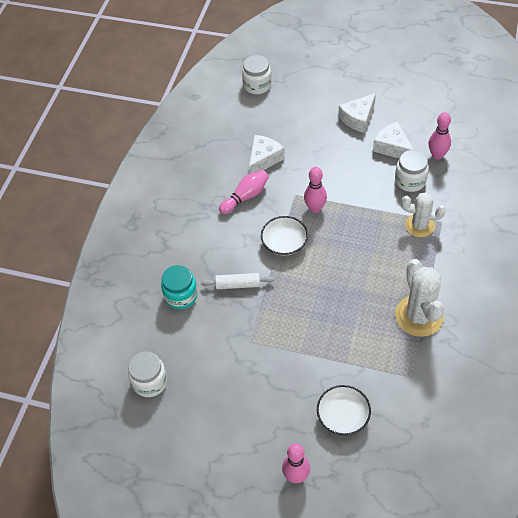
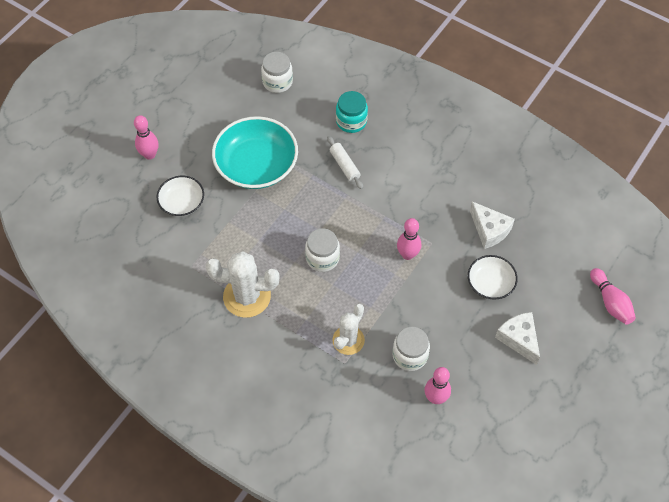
camera: 105 degrees right, 5 degrees up
white rolling pin [201,273,275,289] -> white rolling pin turned 45 degrees counterclockwise [327,136,363,189]
pink bowling pin [219,170,269,214] -> pink bowling pin moved to [590,268,636,325]
white jar [242,55,272,94] -> white jar moved to [305,228,340,272]
white bowl [261,216,308,256] -> white bowl moved to [468,255,518,300]
white cheese [373,122,414,159] -> none
none -> turquoise bowl [212,116,298,189]

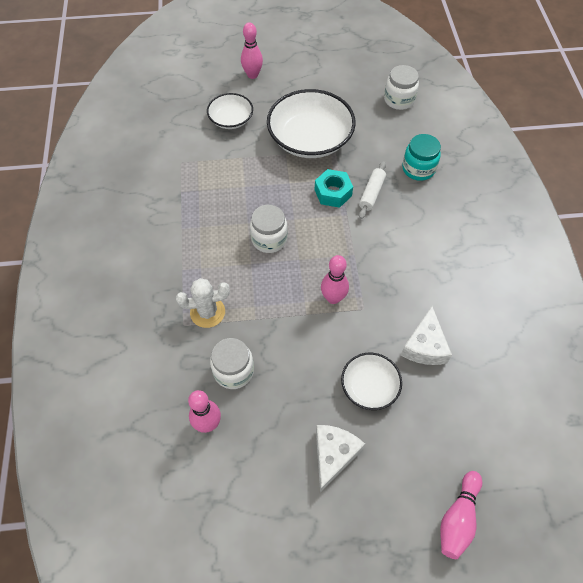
camera: 50 degrees right, 0 degrees up
white cactus [205,251,280,318] -> none
turquoise bowl [212,116,298,189] -> white bowl [267,89,356,158]
none -> turquoise nut [315,169,353,208]

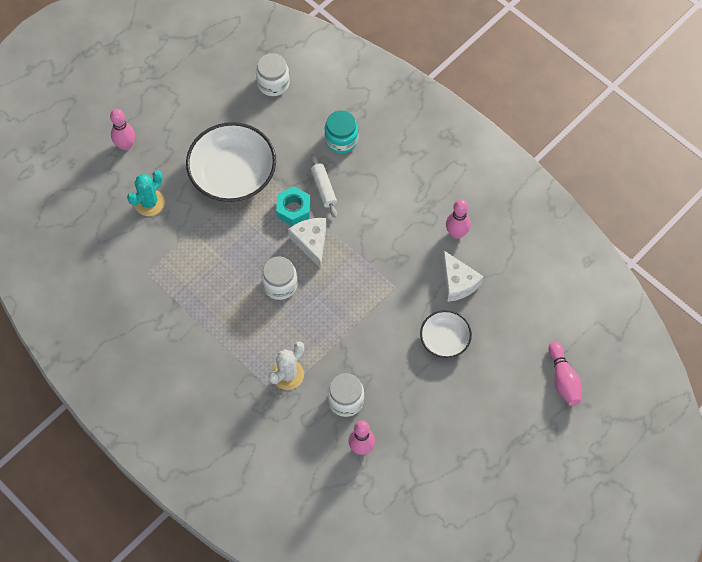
camera: 40 degrees left, 5 degrees up
white bowl [207,93,253,129] -> turquoise cactus [127,171,165,216]
white cheese [316,425,365,493] -> white cheese moved to [288,218,326,269]
pink bowling pin [321,255,349,304] -> pink bowling pin moved to [446,199,471,239]

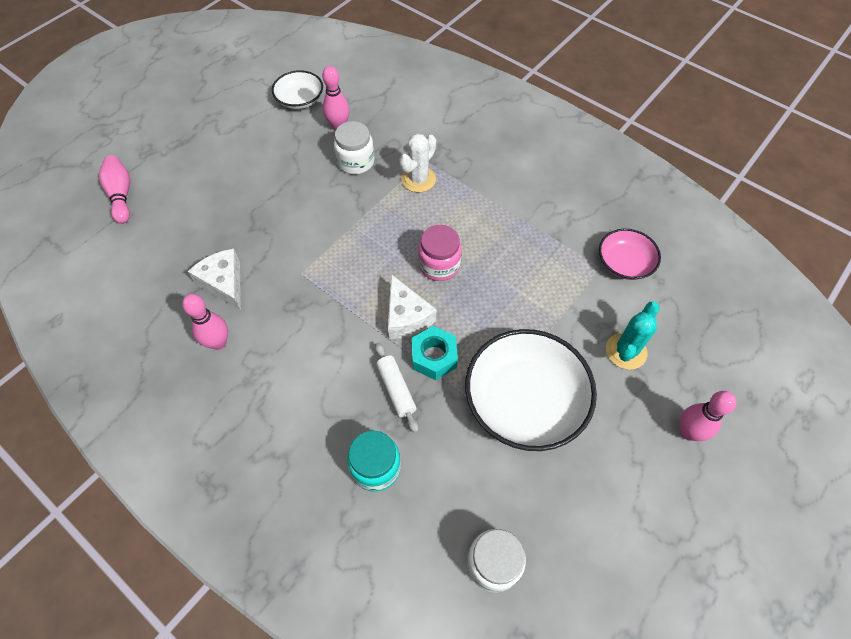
camera: 175 degrees right, 5 degrees down
white jar [261,256,297,300] -> pink jar [418,225,462,281]
white bowl [420,310,472,358] -> white bowl moved to [272,70,323,109]
none -> pink bowl [599,229,661,280]

